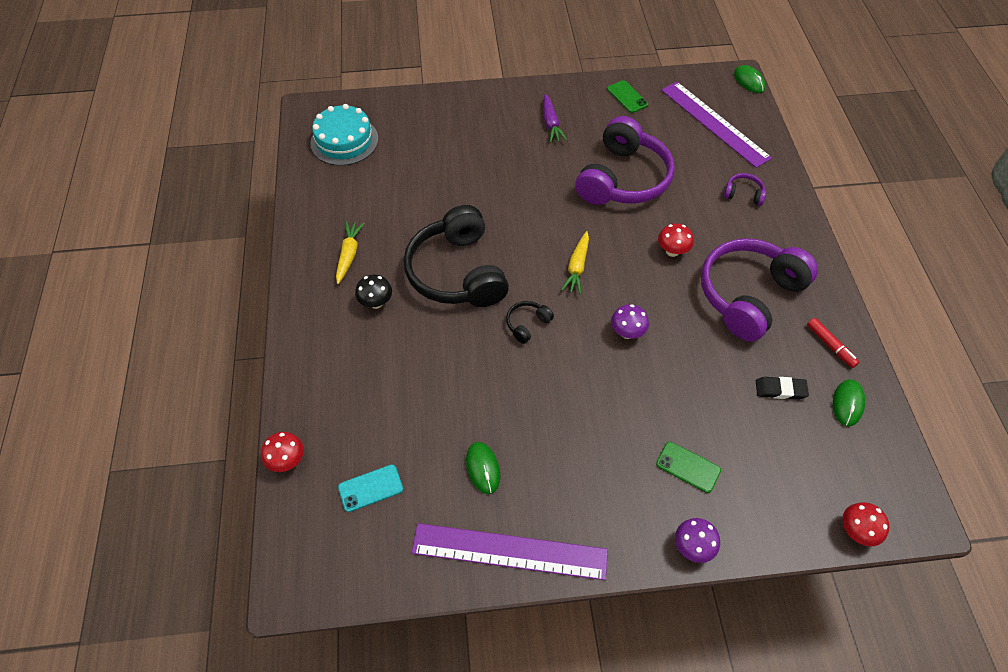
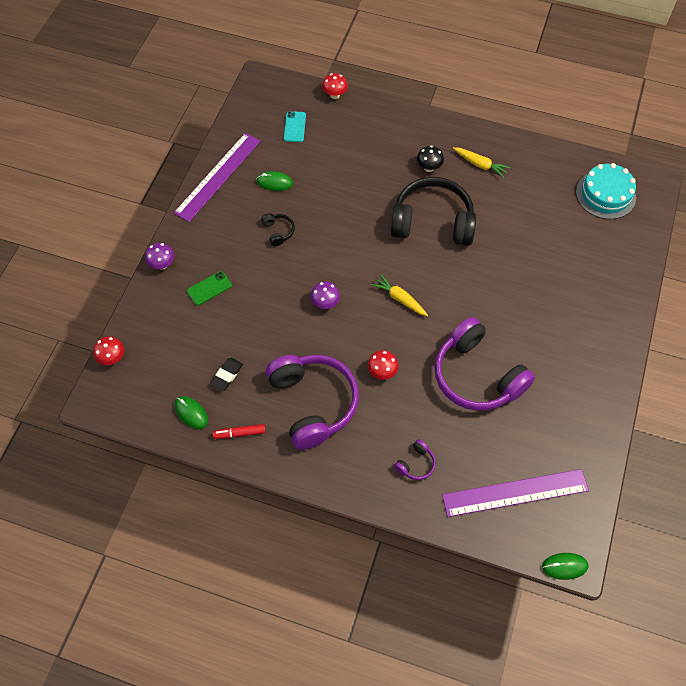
camera: 115 degrees right, 5 degrees up
black headphones [506,301,554,344] -> black headphones moved to [261,213,295,246]
purple carrot [543,94,567,143] -> none
green phone [607,80,648,113] -> none

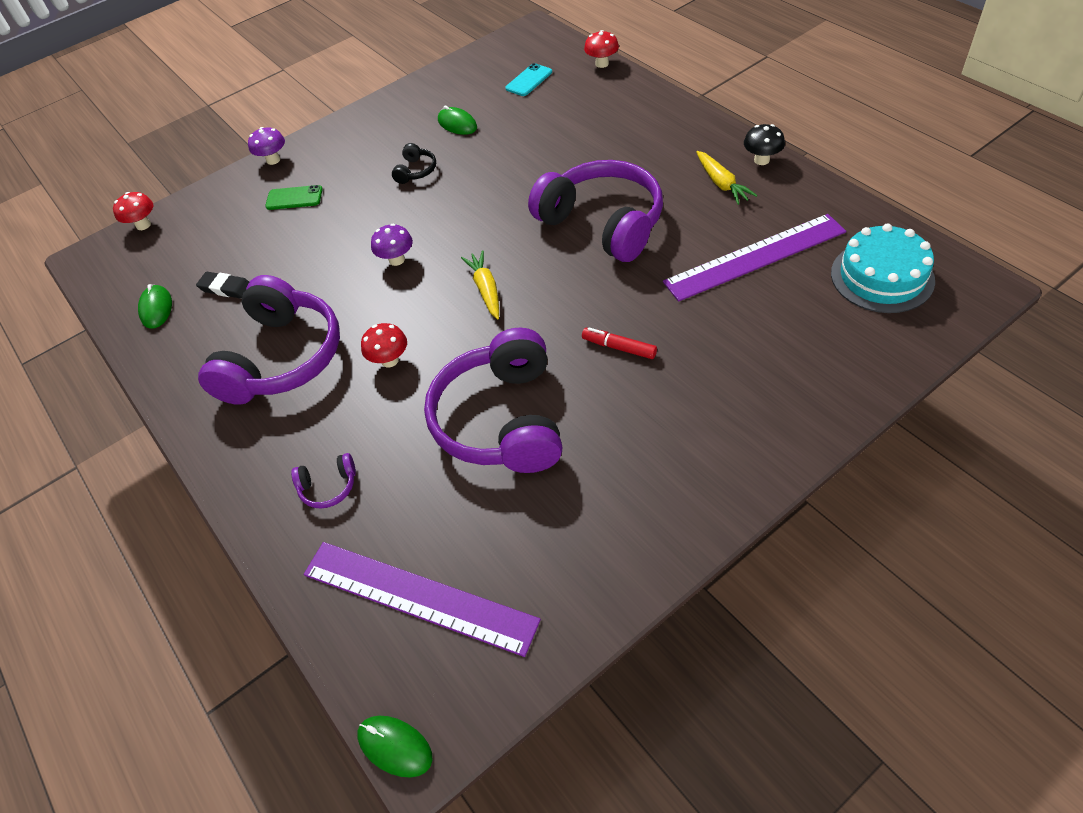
camera: 40 degrees right, 10 degrees down
purple ruler [174,133,260,222] -> purple ruler moved to [663,214,846,301]
black eraser [210,358,243,392] -> black eraser turned 45 degrees clockwise [196,272,249,299]
red marker [213,424,266,439] -> red marker moved to [582,327,657,359]
black headphones [390,177,476,246] -> purple headphones [528,160,663,262]
black mushroom [417,146,444,172] -> black mushroom moved to [744,124,785,165]

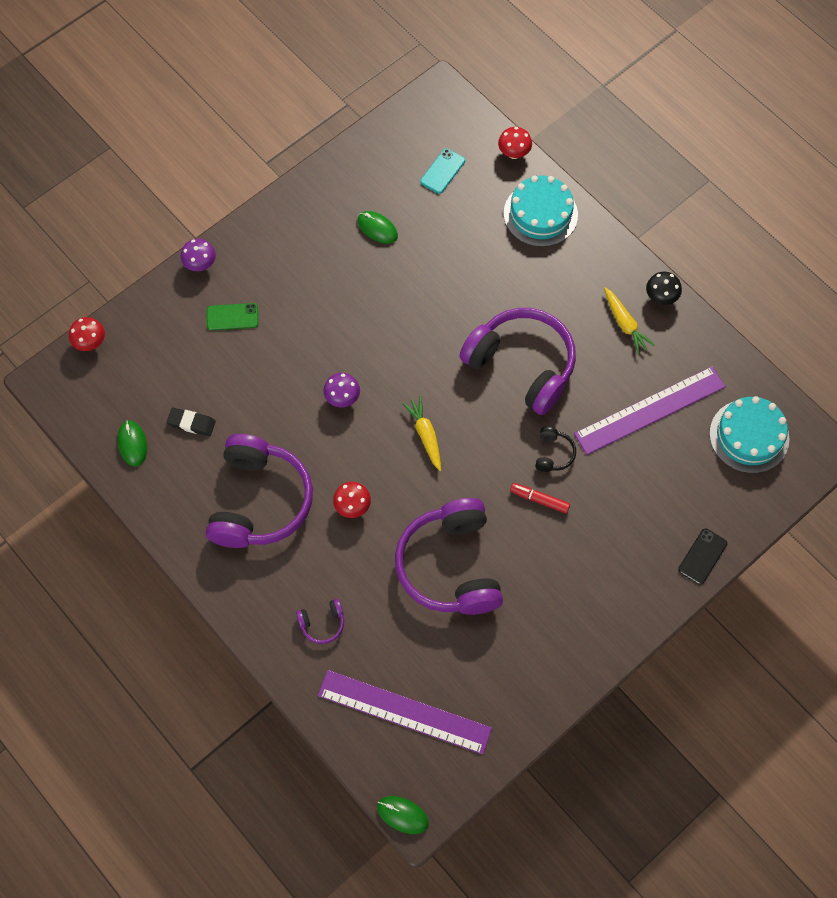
camera: 10 degrees left, 15 degrees up
black headphones [392,143,436,184] -> black headphones moved to [535,427,576,472]
none -> turquoise cake [504,175,578,247]
none -> black phone [678,529,727,585]

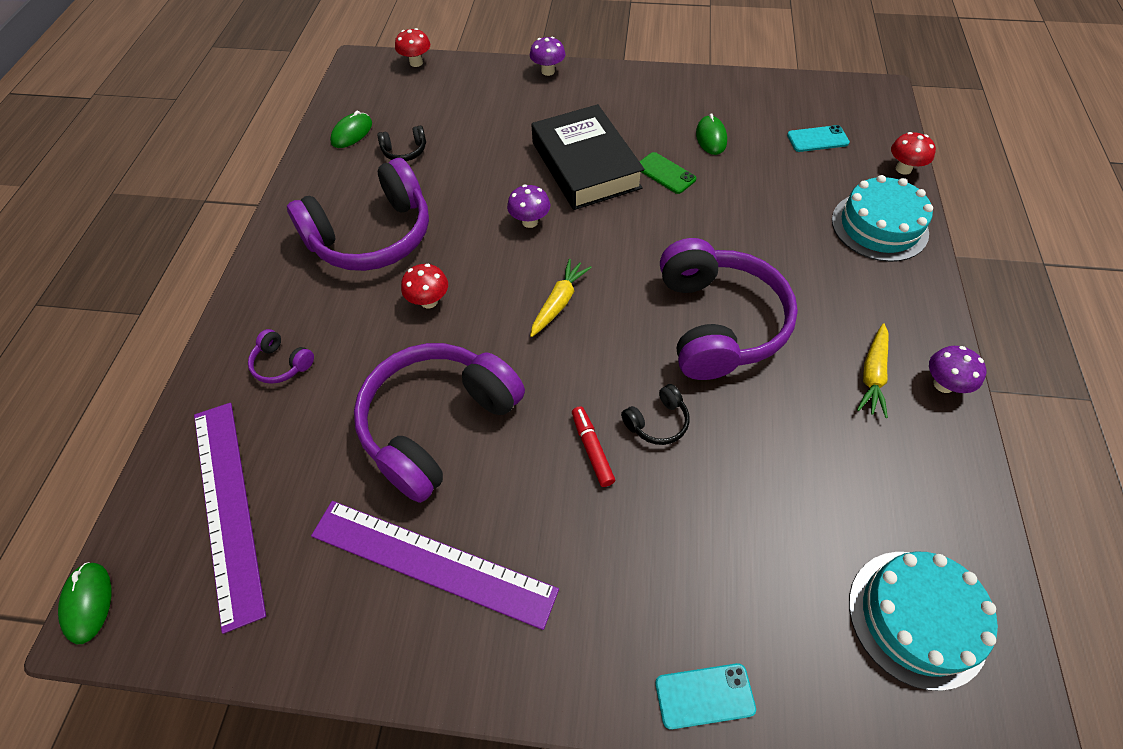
camera: 50 degrees right, 10 degrees down
black eraser [166,408,216,436] -> black headphones [378,126,426,161]
green phone [207,303,259,331] -> green phone moved to [639,152,696,194]
purple ruler [574,366,726,455] -> purple ruler moved to [311,501,559,630]
black mushroom [646,272,682,305] -> purple mushroom [929,346,986,393]
black phone [678,529,727,585] -> turquoise phone [655,663,756,730]
none -> black book [532,104,645,210]

